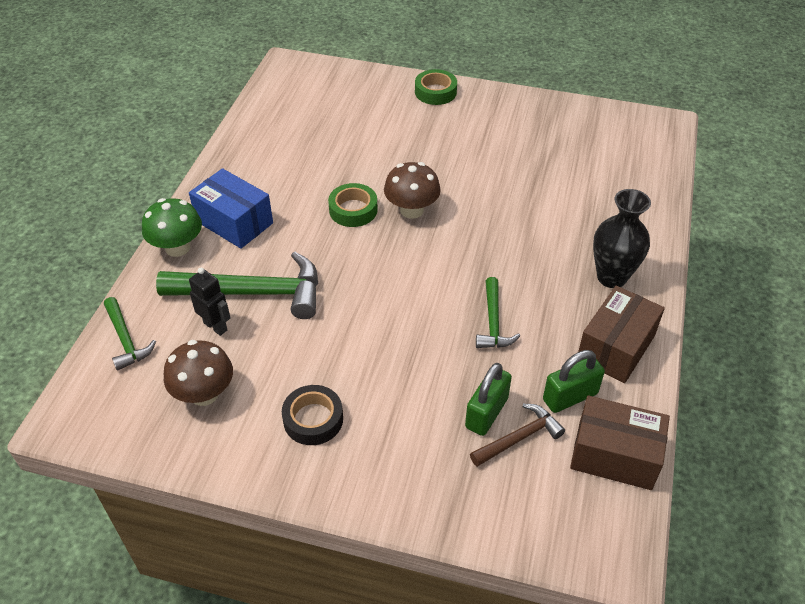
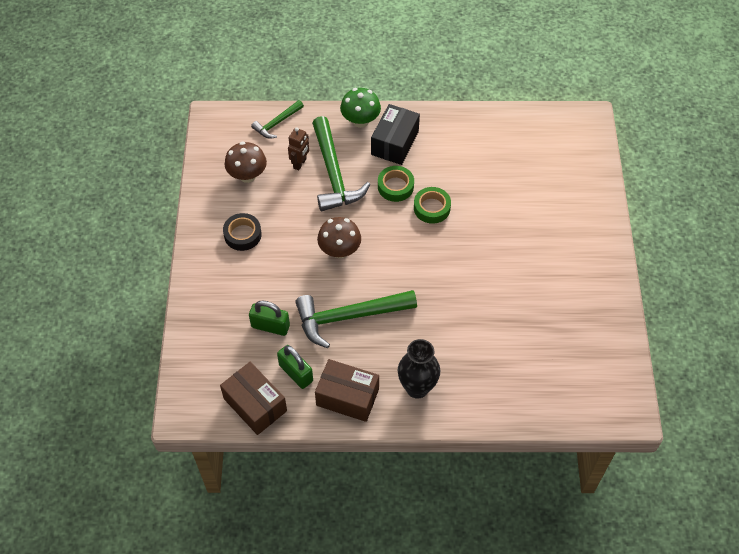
camera: 75 degrees right, 10 degrees up
blue box [189,168,273,249] -> black box [371,104,420,165]
black robot [189,268,230,336] -> brown robot [288,127,309,171]
brown mushroom [384,162,441,219] -> brown mushroom moved to [317,217,361,258]
green tape [415,69,457,105] -> green tape moved to [378,166,414,202]
brown hammer [470,404,565,467] -> none
green hammer [476,277,520,348] -> green hammer [295,290,417,348], size x1.88
brown box [570,395,670,490] -> brown box turned 45 degrees counterclockwise [220,362,287,435]

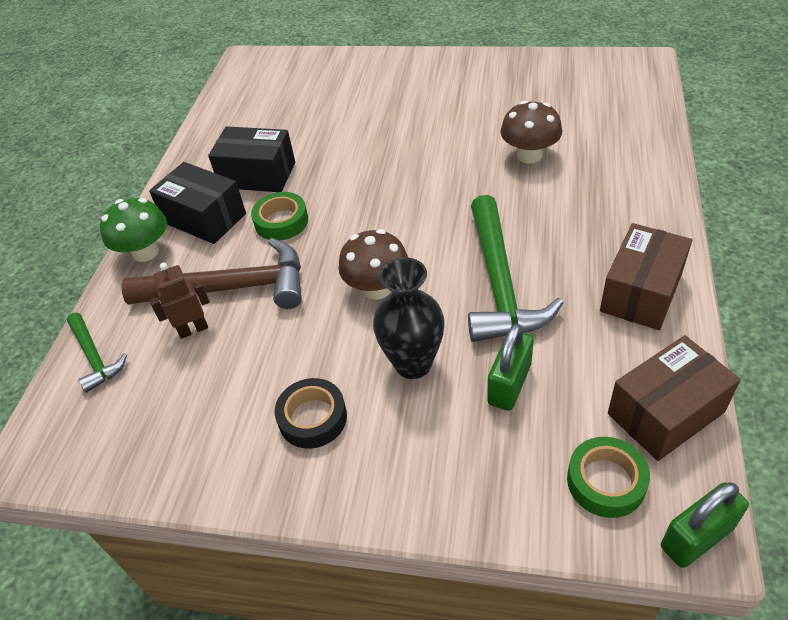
camera: 75 degrees left, 10 degrees down
brown mushroom [225,142,267,183] -> brown mushroom moved to [500,101,562,164]
green padlock [277,345,313,389] -> green padlock moved to [661,482,749,568]
brown robot [288,127,309,171] -> brown robot turned 60 degrees counterclockwise [150,263,210,339]
green hammer [312,116,371,211] -> brown hammer [121,238,302,309]
black vase [398,339,440,399] -> black vase moved to [373,257,444,379]
green tape [414,187,451,224] -> green tape moved to [567,437,650,518]
none -> black box [208,126,295,192]

